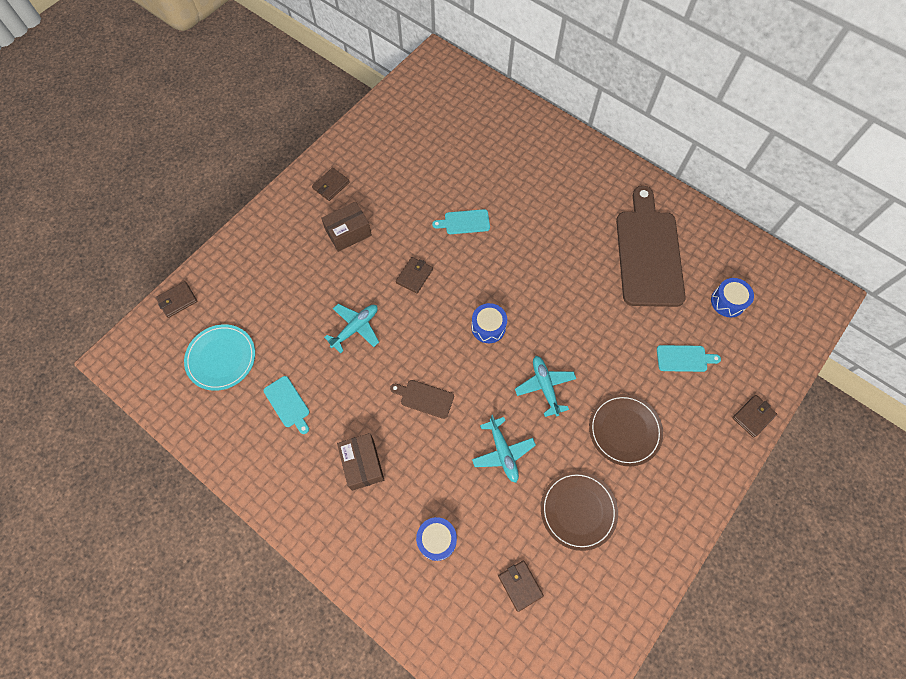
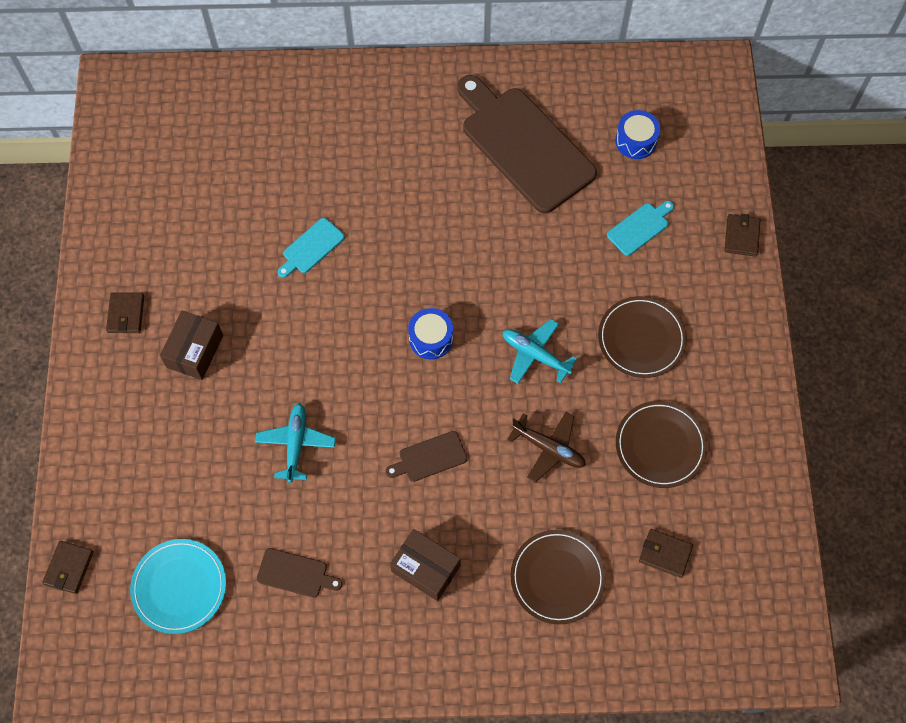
camera: 40 degrees left, 0 degrees up
turquoise cutting board [263,376,310,434] -> brown cutting board [257,548,342,597]
brown wallet [396,257,433,294] -> none
blue drum [416,517,457,561] -> brown plate [511,530,606,624]
turquoise plane [472,415,536,483] -> brown plane [507,412,586,482]

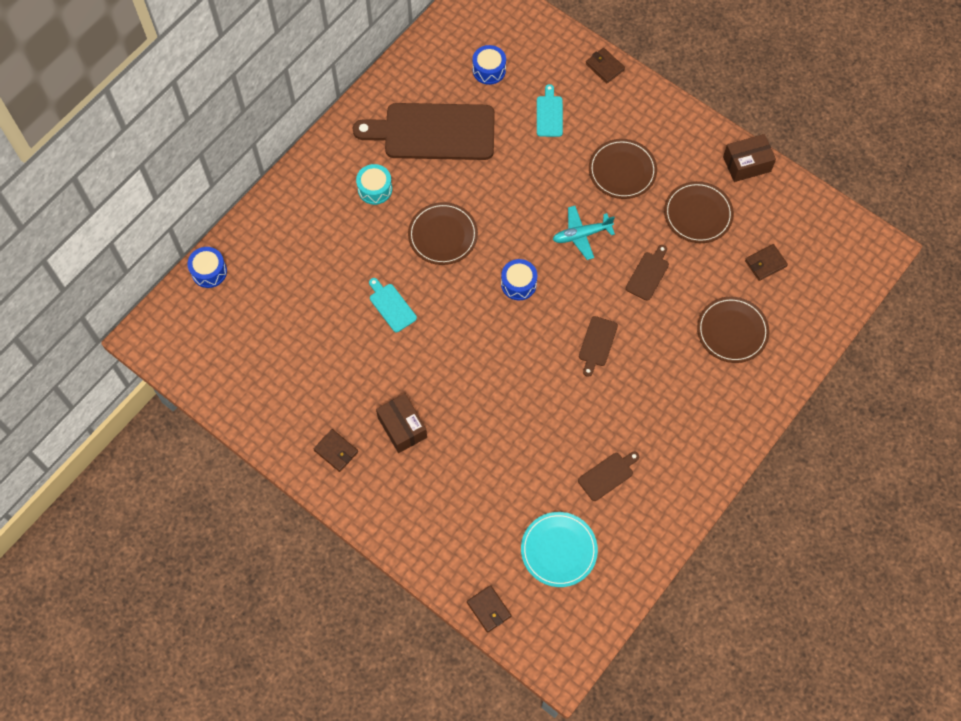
camera: 50 degrees left, 0 degrees up
turquoise plane [255,403,336,483] -> none
turquoise cutting board [278,218,345,278] -> turquoise cutting board turned 150 degrees clockwise [369,278,417,332]
brown box [390,529,461,601] -> brown box moved to [723,134,776,182]
brown plane [507,412,586,482] -> brown cutting board [626,245,669,301]
none -> blue drum [187,247,227,288]
none -> turquoise drum [356,164,392,205]
none -> brown plate [408,202,478,265]

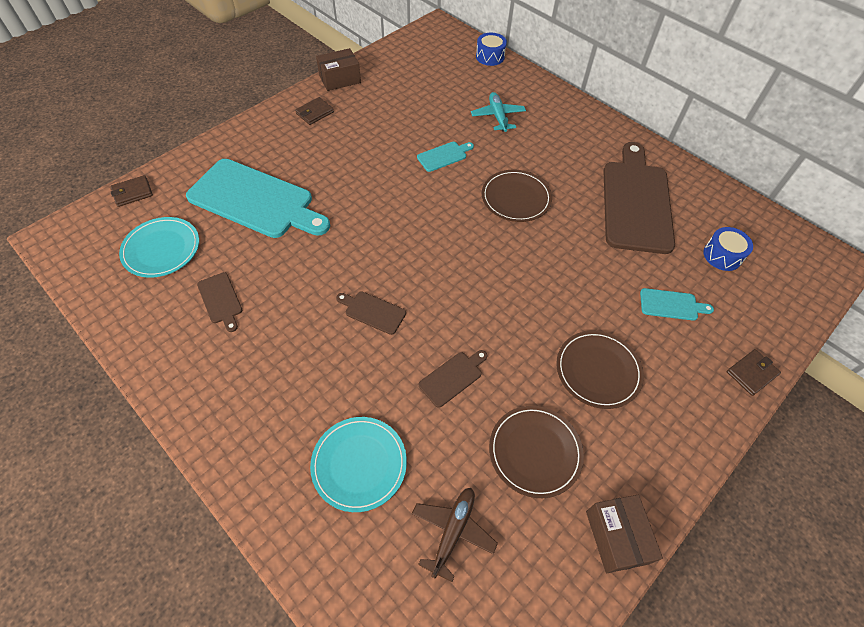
camera: 95 degrees right, 10 degrees down
turquoise drum [356,164,392,205] -> none
brown box [376,394,427,453] -> brown box moved to [316,48,361,91]
blue drum [501,259,537,300] -> none
turquoise plane [553,206,615,260] -> turquoise plane moved to [471,92,526,132]
brown cutting board [626,245,669,301] -> brown cutting board turned 75 degrees counterclockwise [419,350,488,408]
brown plate [697,297,770,363] -> turquoise plate [310,417,407,512]
brown wallet [745,244,788,281] -> brown plane [412,488,498,582]
none -> turquoise cutting board [186,159,330,238]

